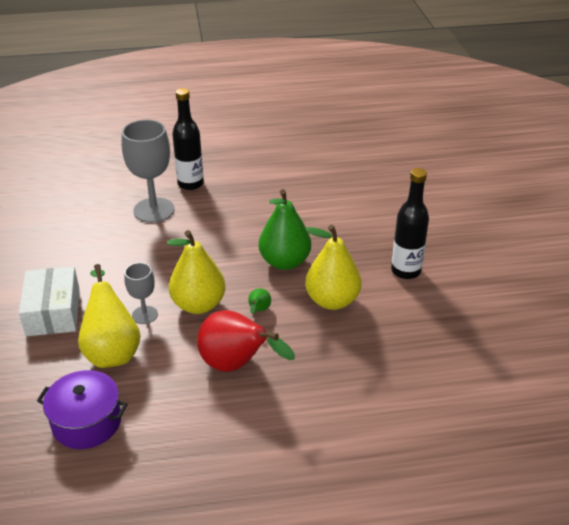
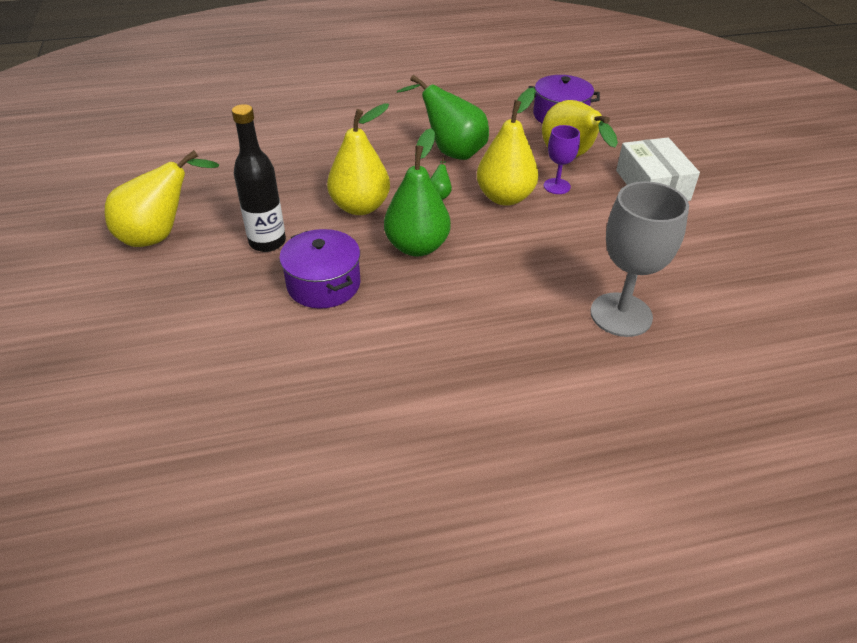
camera: 175 degrees right, 5 degrees up
grey goblet [125,263,158,324] -> purple goblet [544,125,580,194]
black bottle [172,88,204,190] -> none
red pear [197,310,295,372] -> green pear [397,75,489,160]
none -> yellow pear [105,150,219,247]
none -> purple pot [279,229,360,309]

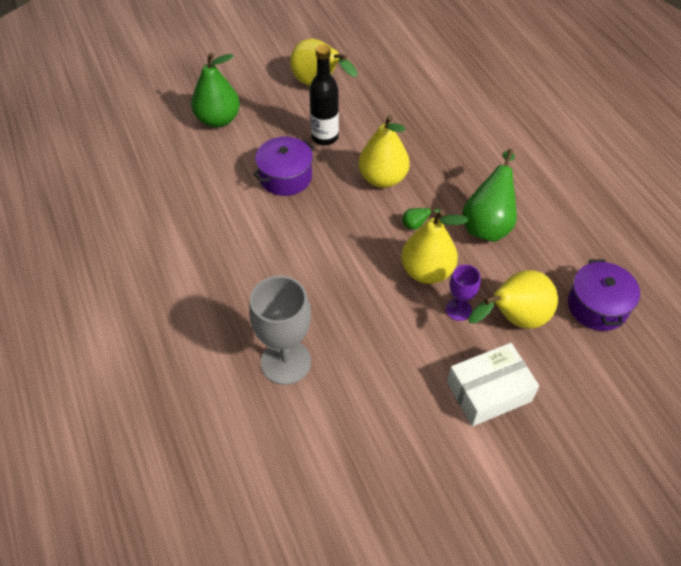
camera: 80 degrees right, 10 degrees up
green pear [384,128,451,257] -> green pear moved to [191,53,240,128]

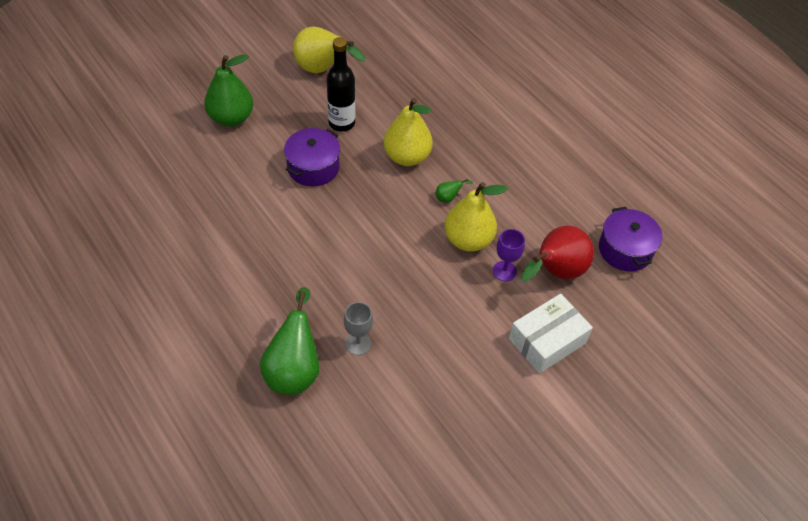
camera: 15 degrees left, 0 degrees up
grey goblet [249,276,311,385] -> grey goblet [344,302,373,355], size x0.54
green pear [463,149,517,242] -> green pear moved to [260,287,320,395]
yellow pear [469,270,558,329] -> red pear [521,226,594,281]

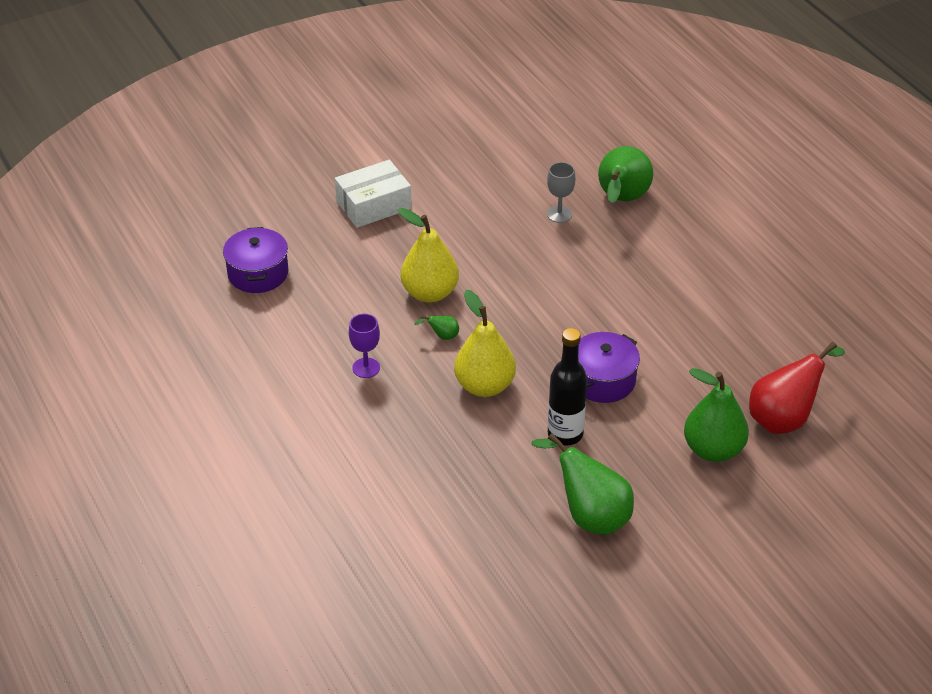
camera: 170 degrees left, 10 degrees down
yellow pear [293,27,365,73] -> green pear [532,433,634,535]
purple goblet [493,229,525,281] -> purple goblet moved to [349,314,380,378]
red pear [521,226,594,281] -> red pear moved to [749,342,845,434]

